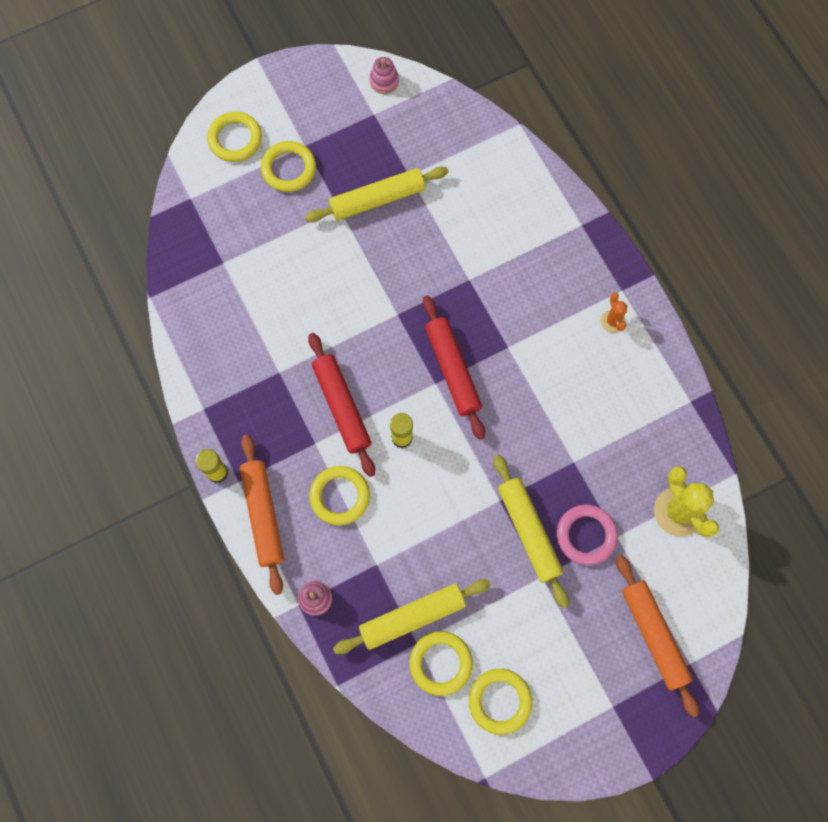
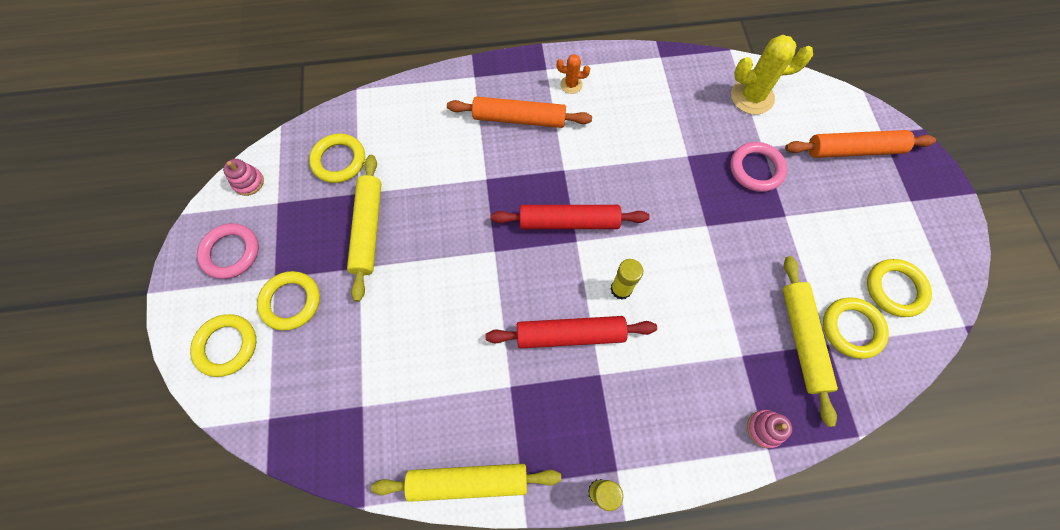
camera: 70 degrees left, 5 degrees down
orange rolling pin [240,435,284,595] -> orange rolling pin moved to [447,96,592,128]
yellow ring [309,466,370,525] -> yellow ring moved to [309,134,365,183]
yellow rolling pin [493,454,569,608] -> yellow rolling pin moved to [371,464,561,502]
none -> pink ring [197,223,259,279]

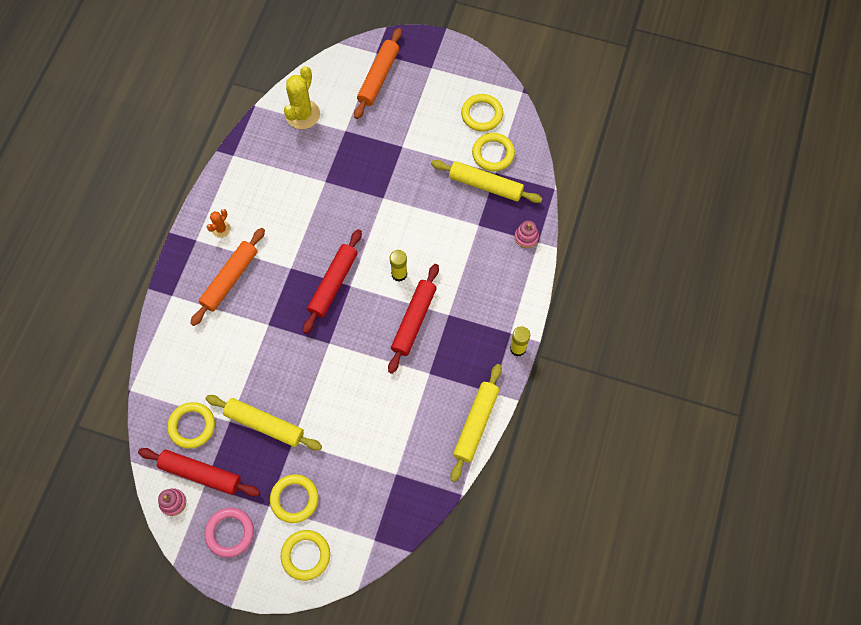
camera: 65 degrees left, 0 degrees up
pink ring [730,142,787,192] -> none
none -> red rolling pin [138,448,260,497]

